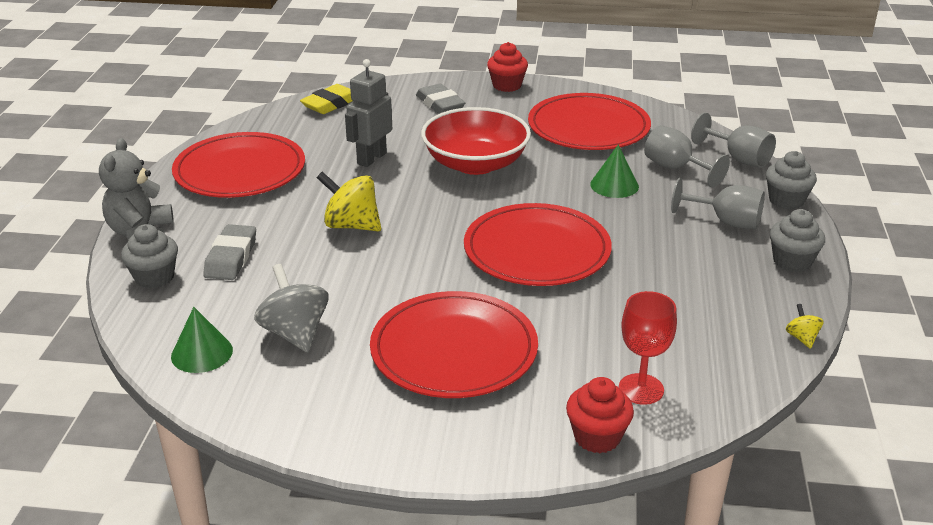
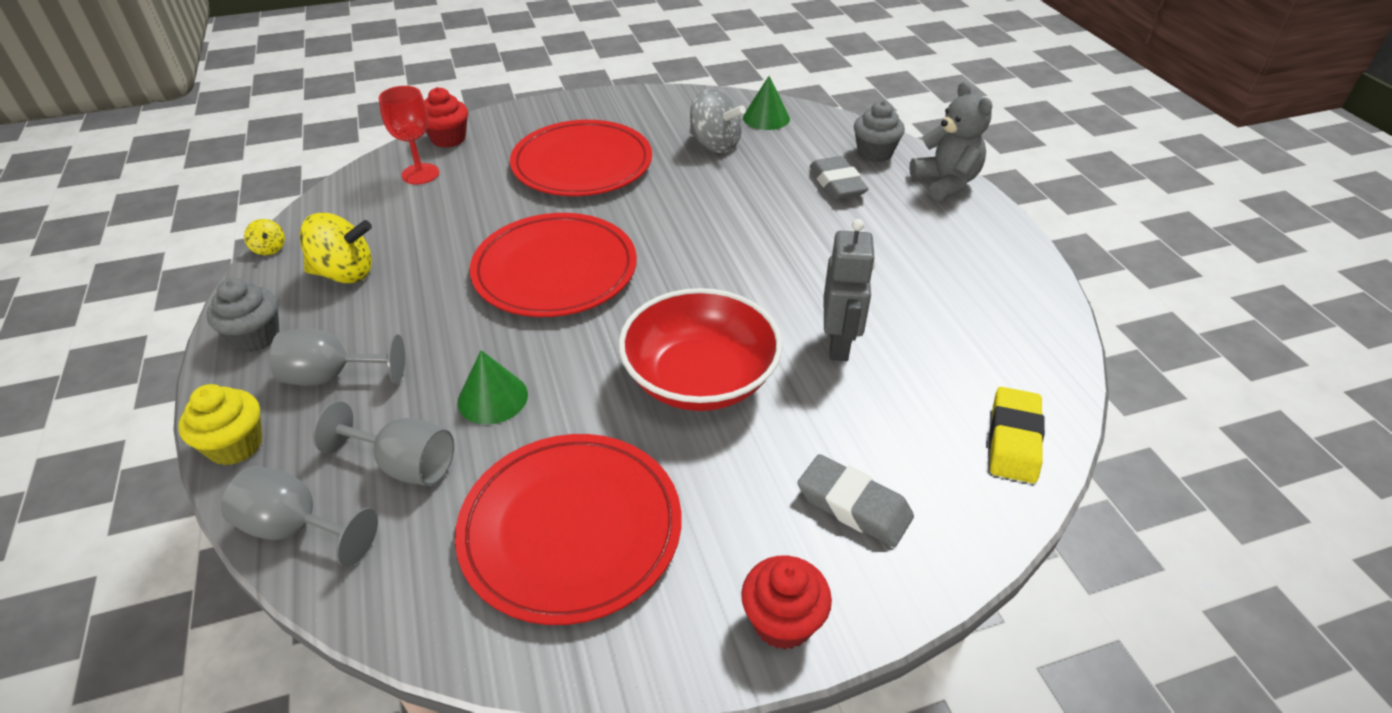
camera: 155 degrees right, 10 degrees up
red plate [172,132,305,198] -> none
yellow spinning top [317,172,381,231] -> yellow spinning top moved to [300,212,372,283]
grey cupcake [766,151,817,210] -> yellow cupcake [178,384,263,465]

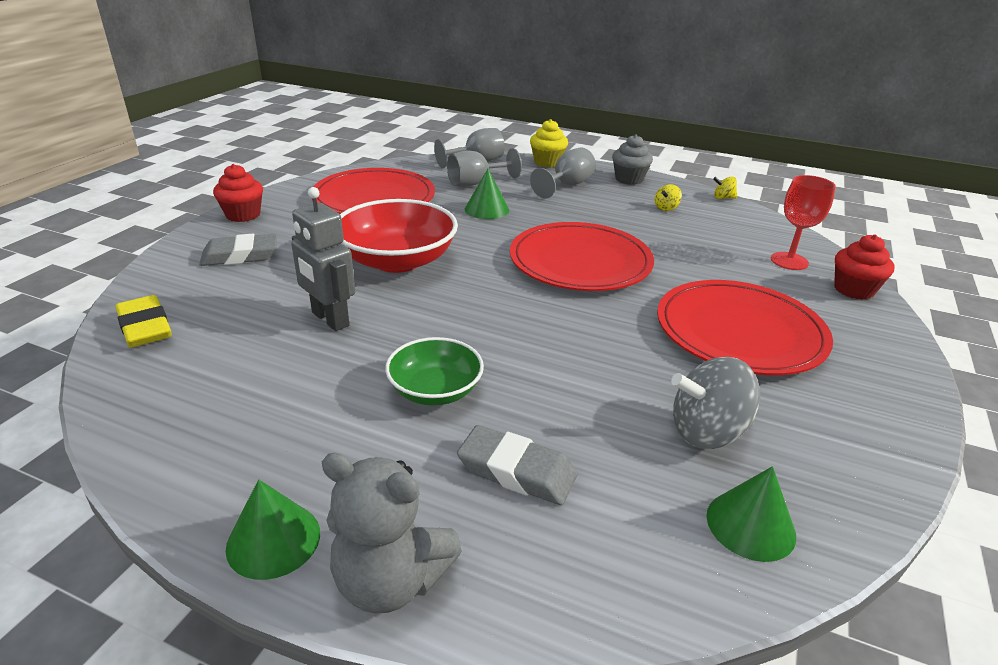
camera: 130 degrees right, 10 degrees down
yellow spinning top [300,212,372,283] -> yellow spinning top [655,184,682,211], size x0.49
grey cupcake [854,101,905,162] -> none
none -> green cone [226,479,320,580]
none -> green bowl [385,337,484,405]

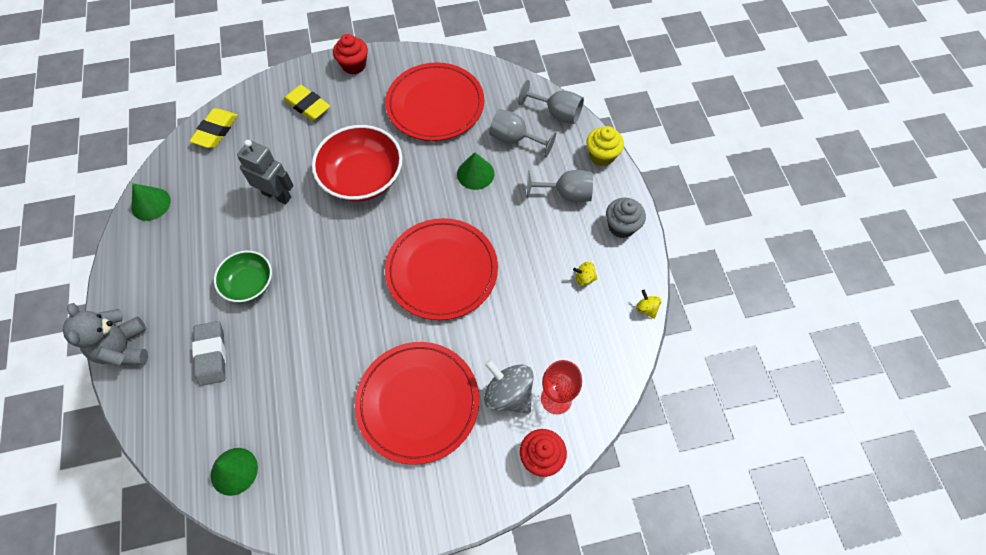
camera: 55 degrees right, 30 degrees up
grey eraser [199,234,277,266] -> yellow eraser [283,85,330,121]
green cone [226,479,320,580] -> green cone moved to [131,183,171,221]
grey robot [291,187,355,331] -> grey robot turned 105 degrees clockwise [237,140,293,204]
grey spinning top [671,357,760,449] -> grey spinning top moved to [484,359,534,414]

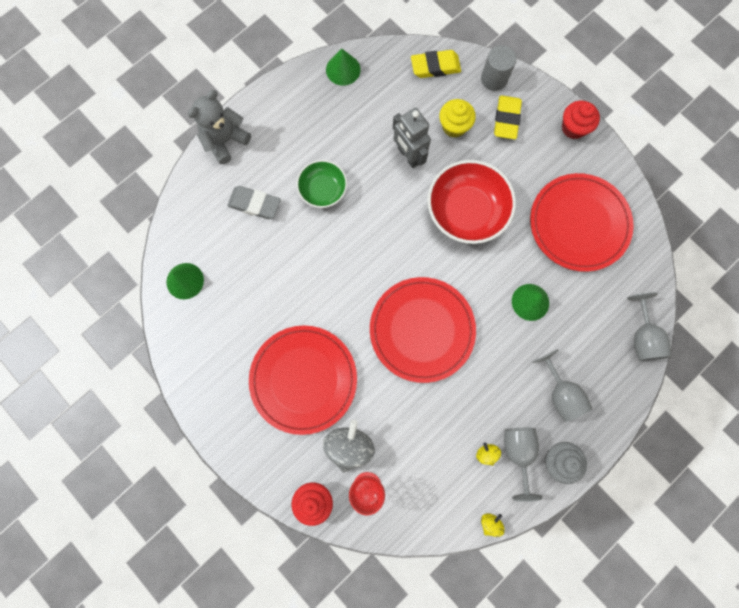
camera: 60 degrees right, 15 degrees up
grey eraser [192,321,226,386] -> grey eraser turned 60 degrees clockwise [227,186,281,219]
grey robot [237,140,293,204] -> grey robot turned 150 degrees clockwise [393,108,431,168]
grey goblet [489,109,556,158] -> grey goblet moved to [504,428,543,502]
yellow cupcake [587,126,624,166] -> yellow cupcake moved to [439,99,476,138]
none -> grey cylinder [481,45,516,91]

